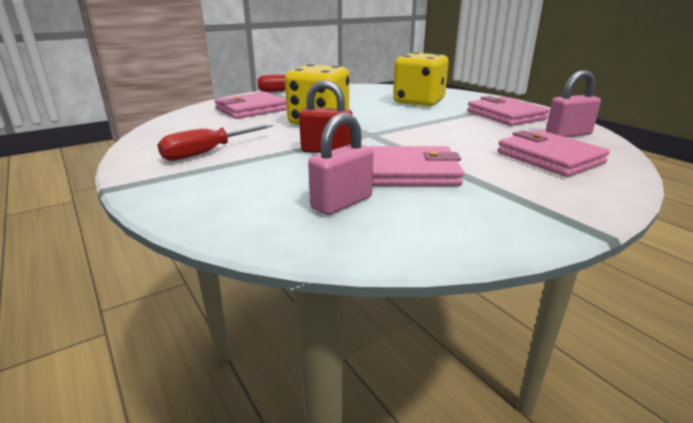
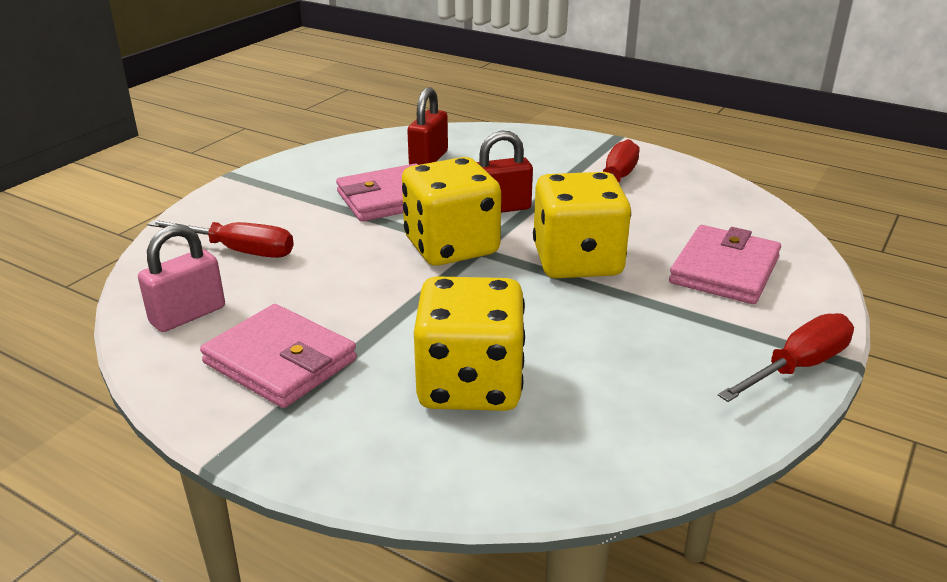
camera: 155 degrees right, 5 degrees up
pink padlock [308,113,373,215] -> red padlock [407,87,448,165]
pink wallet [497,130,610,177] -> red screwdriver [147,220,294,258]
none -> yellow dice [402,157,501,266]

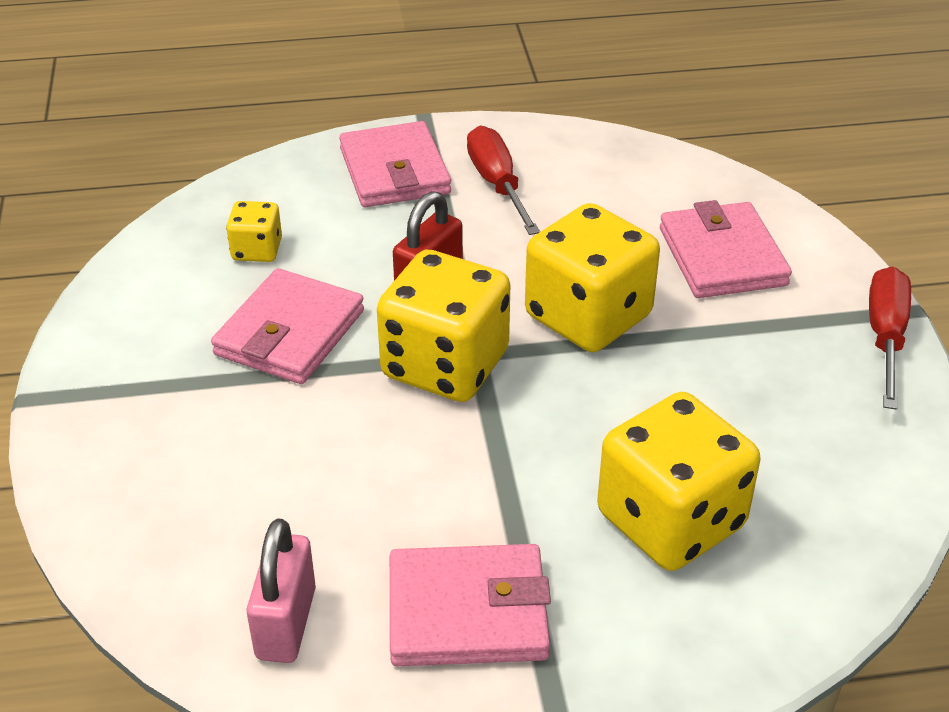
camera: 40 degrees left, 10 degrees up
red screwdriver [147,220,294,258] -> none
red padlock [407,87,448,165] -> yellow dice [226,201,282,262]
none -> pink wallet [339,121,451,207]

